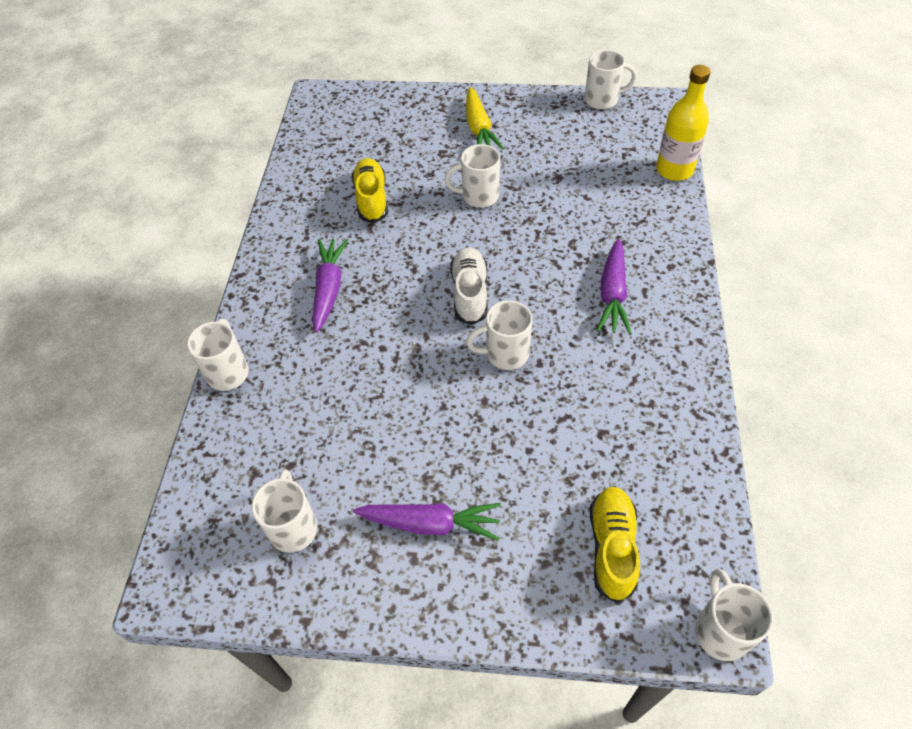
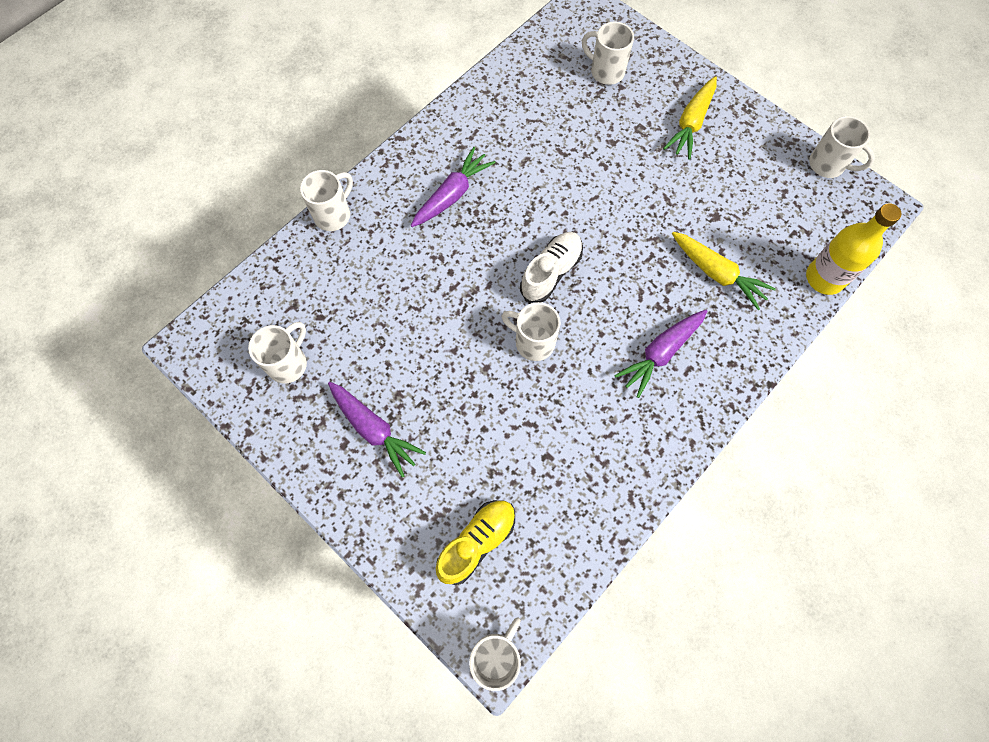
camera: 35 degrees right, 15 degrees up
yellow shoe [352,158,388,223] -> none
white mug [445,144,500,208] -> white mug moved to [582,22,634,85]
none -> yellow carrot [672,232,776,310]

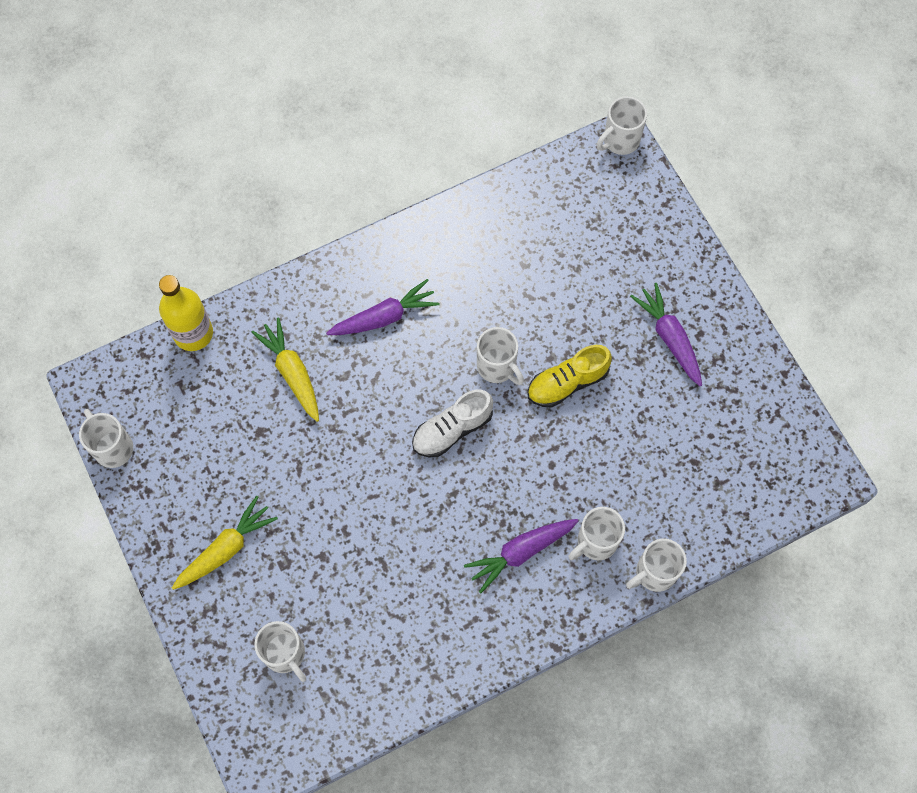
camera: 160 degrees left, 0 degrees up
white mug [248,322,307,383] -> white mug moved to [568,507,625,560]
yellow shoe [436,500,515,585] -> yellow shoe moved to [527,345,612,408]

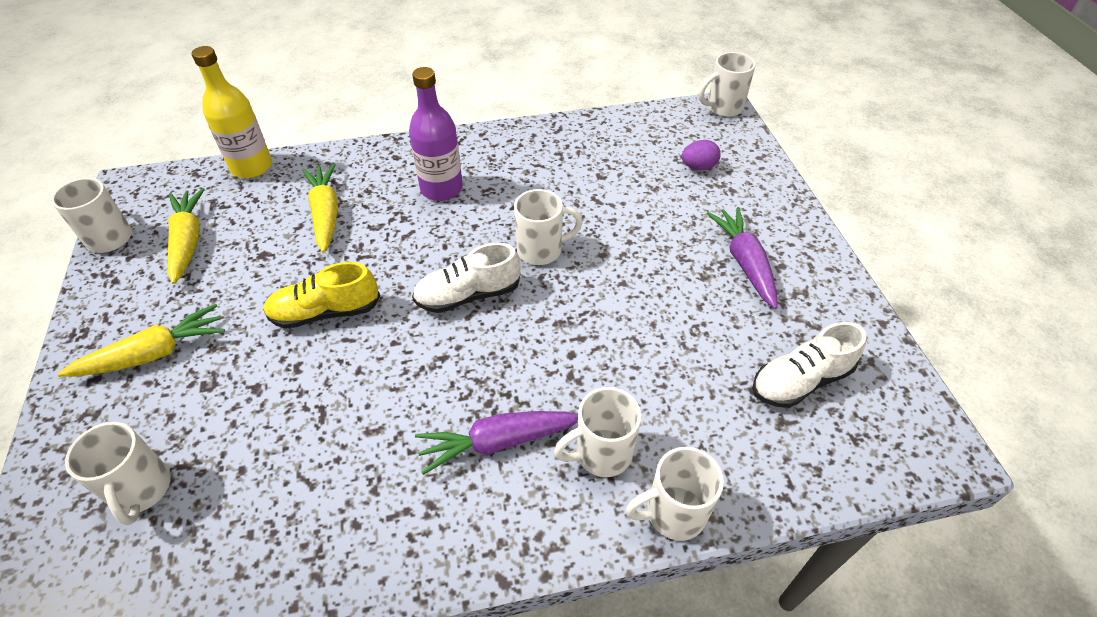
camera: 15 degrees right, 20 degrees down
purple carrot [326,279,440,335] -> purple bottle [409,67,463,201]
white mug [477,327,524,385] -> white mug turned 75 degrees counterclockwise [514,189,583,265]
yellow shoe [527,345,612,408] -> yellow shoe moved to [263,262,380,329]
none -> yellow carrot [167,188,205,284]
none -> purple egg [681,140,721,170]
none -> white shoe [752,322,867,408]

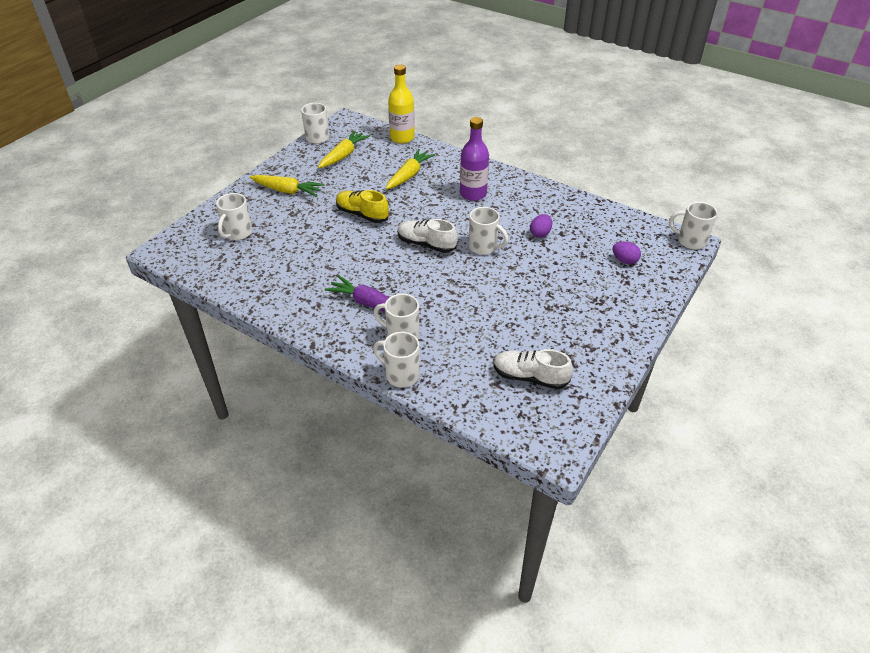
camera: 45 degrees right, 5 degrees down
purple carrot [707,207,778,309] -> none
none -> purple egg [530,214,552,238]

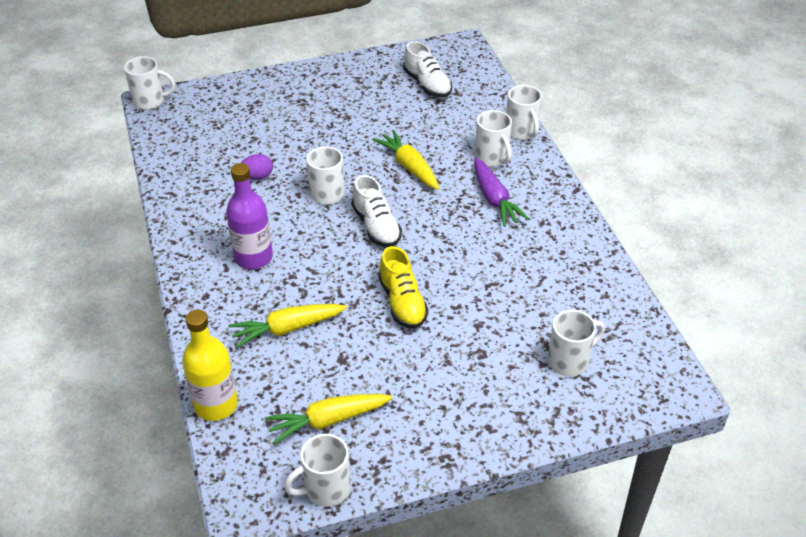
camera: 140 degrees left, 0 degrees up
yellow carrot [250,175,324,197] -> yellow carrot moved to [372,130,439,190]
purple egg [612,241,641,264] -> none
white mug [669,202,718,250] -> white mug turned 60 degrees counterclockwise [124,56,175,110]

